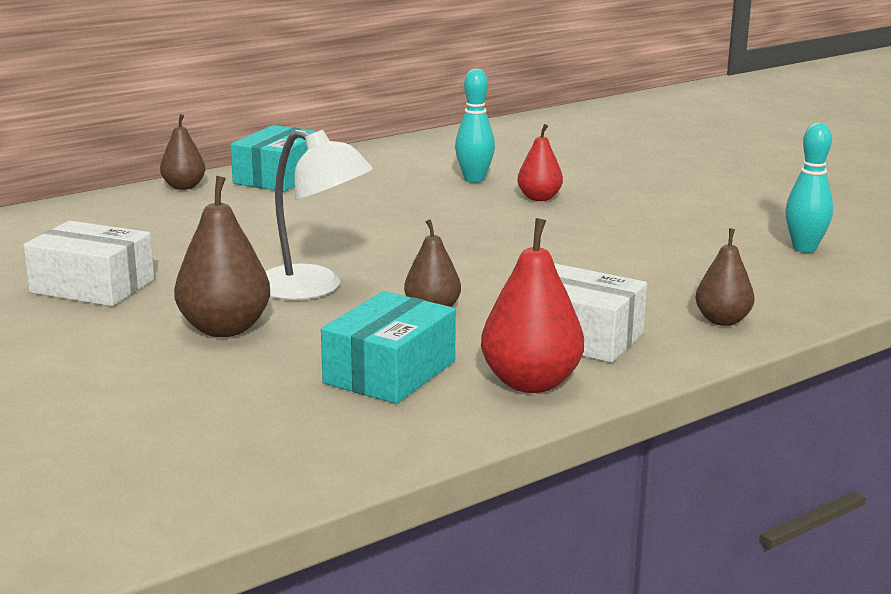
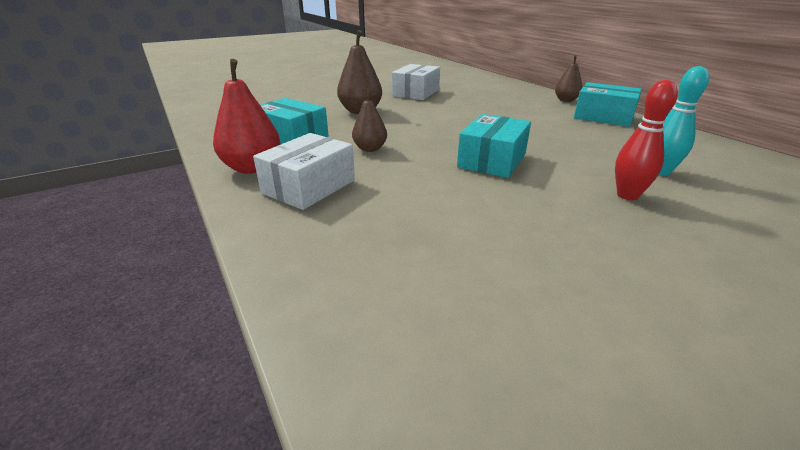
camera: 95 degrees right, 10 degrees up
white lamp [266,130,373,300] -> none
red pear [517,124,563,201] -> red bowling pin [615,80,678,200]
brown pear [695,228,755,326] -> none
turquoise bowling pin [785,123,833,253] -> none
none -> turquoise box [457,114,531,178]

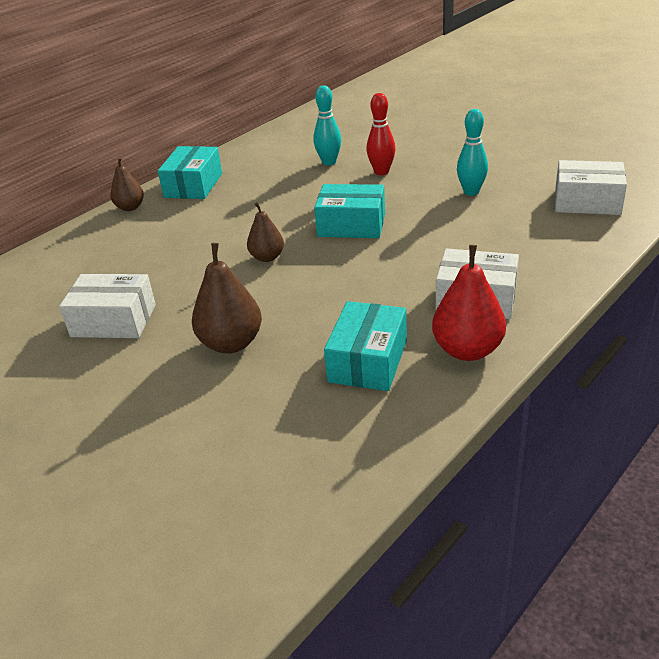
camera: 105 degrees left, 5 degrees up
brown pear [352,89,387,152] -> brown pear moved to [247,202,284,262]
none -> turquoise bowling pin [457,109,488,196]
none -> white box [555,160,627,215]

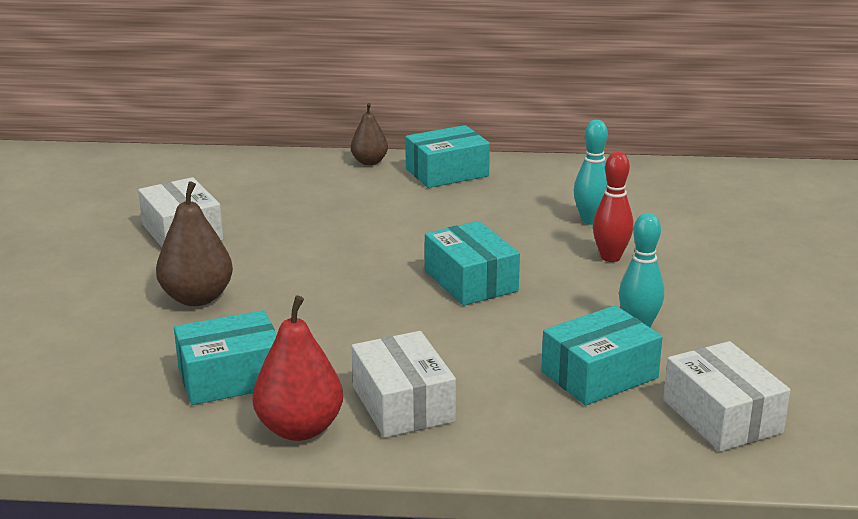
camera: 50 degrees right, 10 degrees down
brown pear [247,202,284,262] -> none
none -> turquoise box [541,305,662,405]

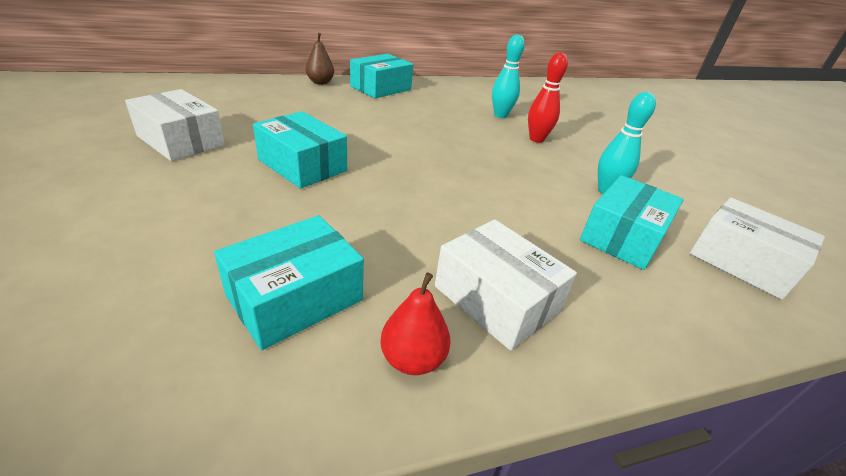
camera: 25 degrees left, 10 degrees up
brown pear [156,181,233,306] -> none
red pear [252,295,343,441] -> red pear [380,272,450,375], size x0.62
turquoise box [425,221,520,306] -> turquoise box moved to [253,111,347,189]

